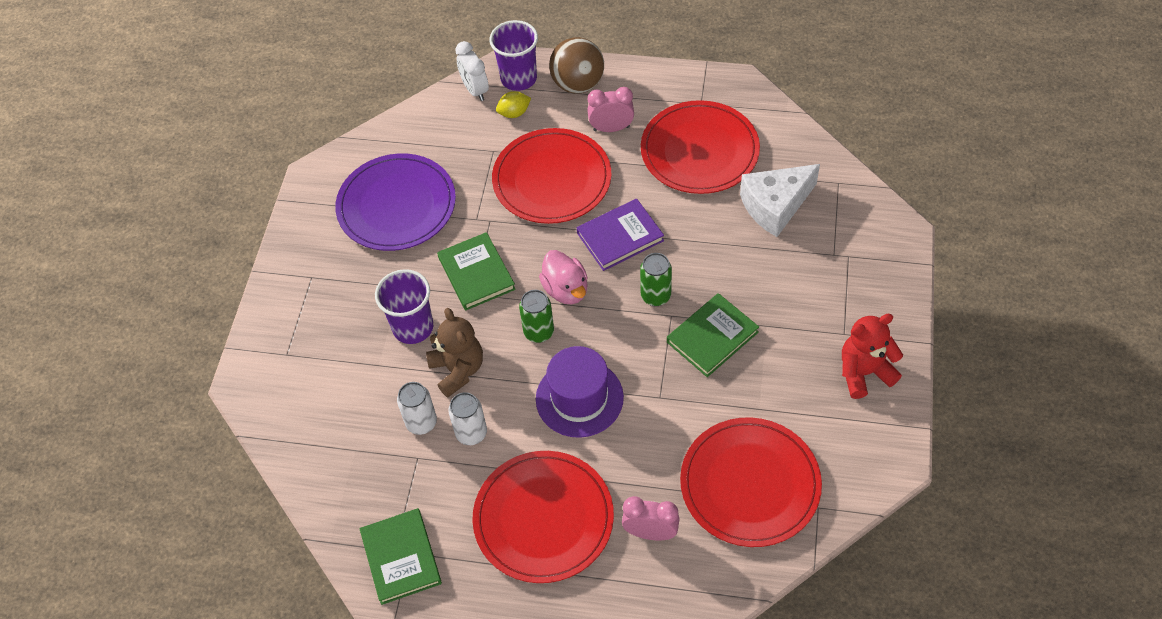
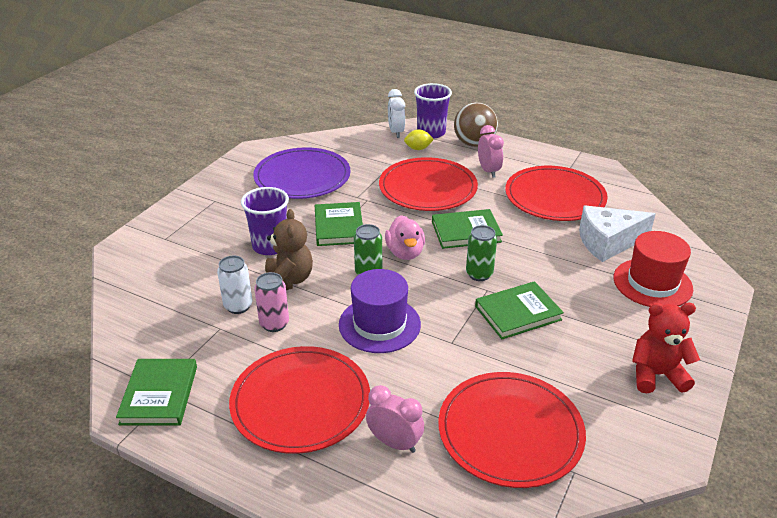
camera: 15 degrees right, 20 degrees down
white can [448,392,487,445] -> pink can [254,272,289,332]
purple book [577,199,664,271] -> green book [432,209,503,249]
pink clock [587,87,634,132] -> pink clock turned 60 degrees clockwise [478,125,504,178]
none -> red hat [614,231,693,307]

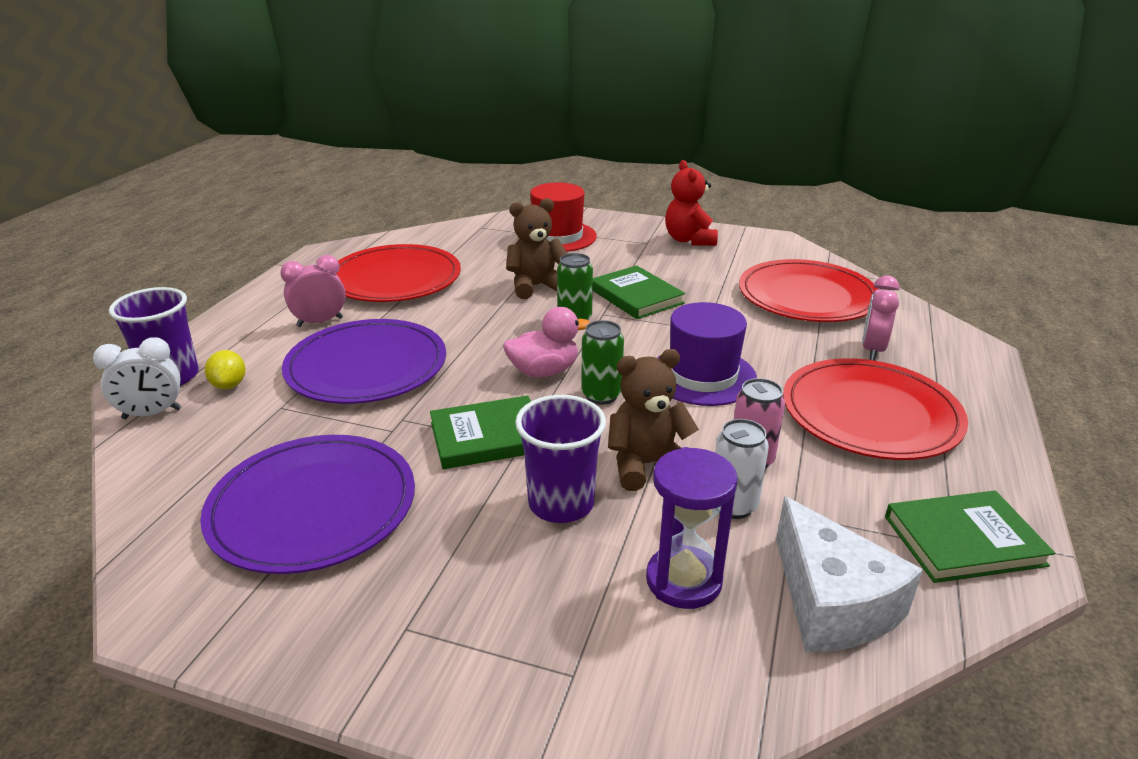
camera: 100 degrees left, 5 degrees down
red plate [379,157,478,211] -> purple plate [282,319,446,404]
green book [432,209,503,249] -> none
brown ball [454,102,498,147] -> none
white cheese [579,205,655,262] -> white cheese moved to [776,496,923,653]
none -> brown teddy bear [506,198,568,299]
none -> purple hourglass [646,447,738,609]

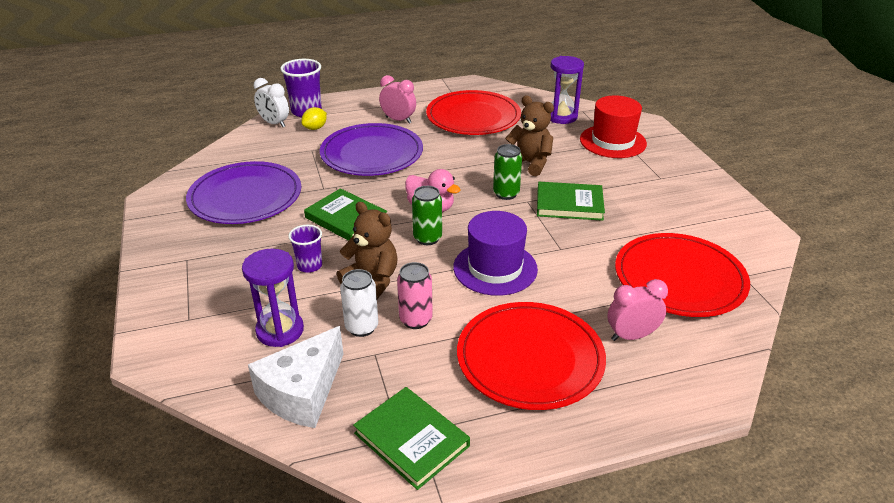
camera: 55 degrees right, 5 degrees up
purple cup [515,395,606,523] -> purple cup [288,225,322,273], size x0.61
green book [593,265,685,319] -> green book turned 75 degrees clockwise [537,182,605,221]
red teddy bear [665,160,718,246] -> none
none -> purple hourglass [551,56,584,124]

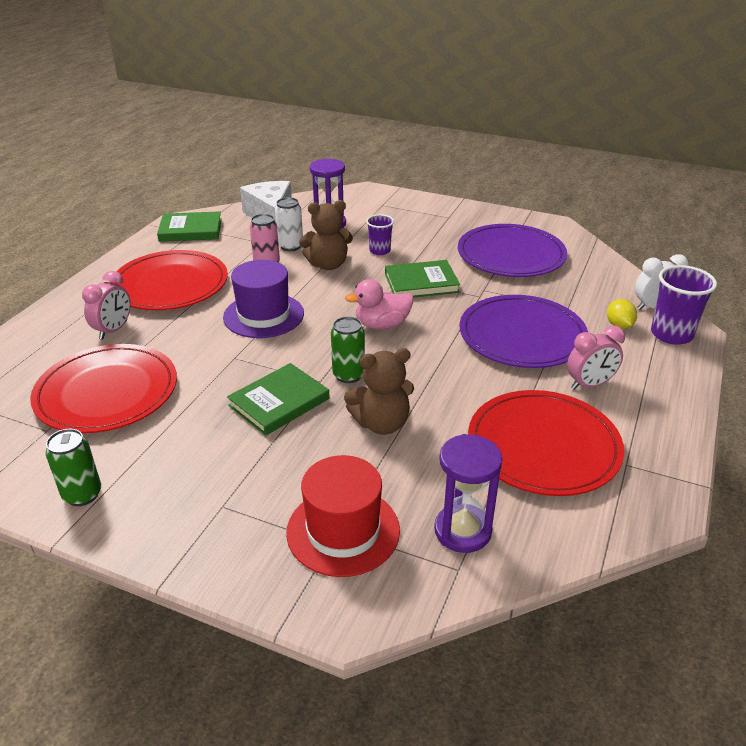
camera: 130 degrees right, 0 degrees up
green can [412,186,442,245] -> green can moved to [46,429,101,506]

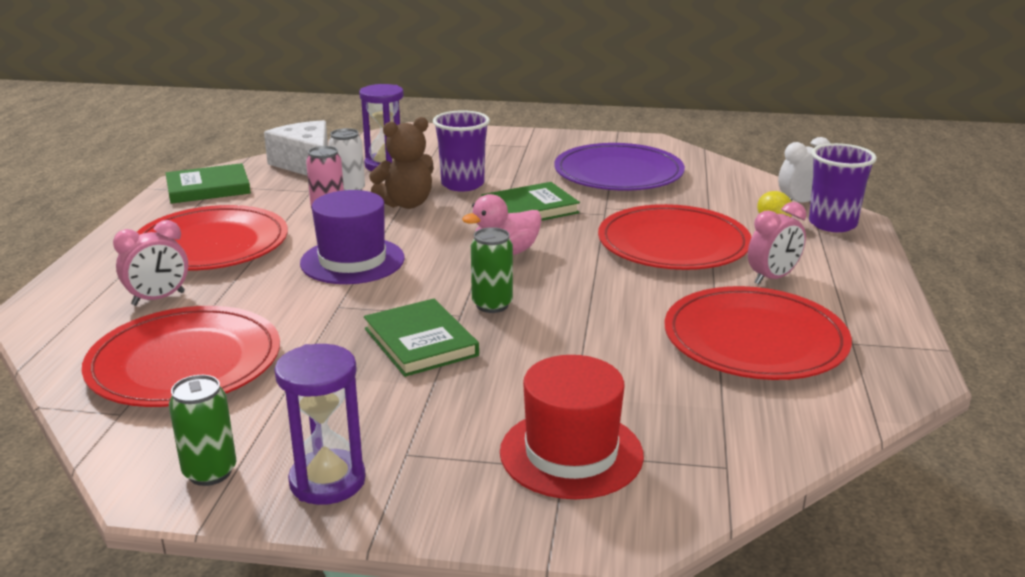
camera: 15 degrees left, 10 degrees down
pink clock [82,271,131,340] -> pink clock turned 45 degrees clockwise [113,220,188,306]
green book [227,363,329,436] -> green book turned 60 degrees counterclockwise [364,299,479,377]
brown teddy bear [344,348,414,435] -> none
purple cup [366,214,394,255] -> purple cup [433,110,490,192], size x1.64
purple hourglass [434,434,503,553] -> purple hourglass moved to [274,344,366,505]
purple plate [460,295,588,368] -> red plate [598,204,752,270]

